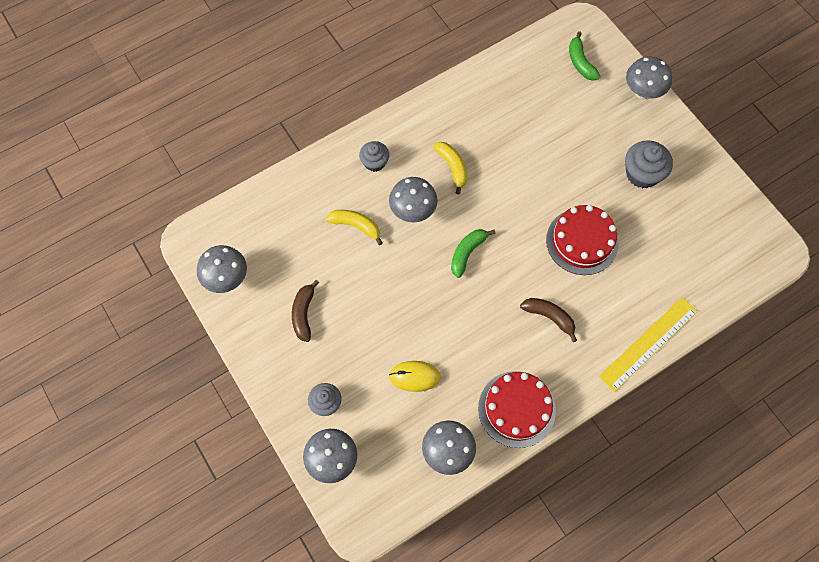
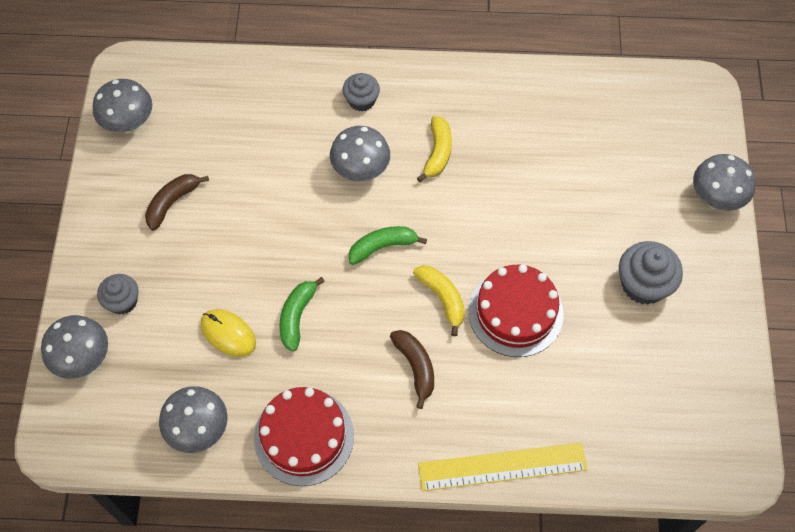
camera: 35 degrees right, 5 degrees down
yellow banana [326,210,383,245] -> yellow banana moved to [413,265,465,336]
green banana [569,31,601,81] -> green banana moved to [280,277,325,351]

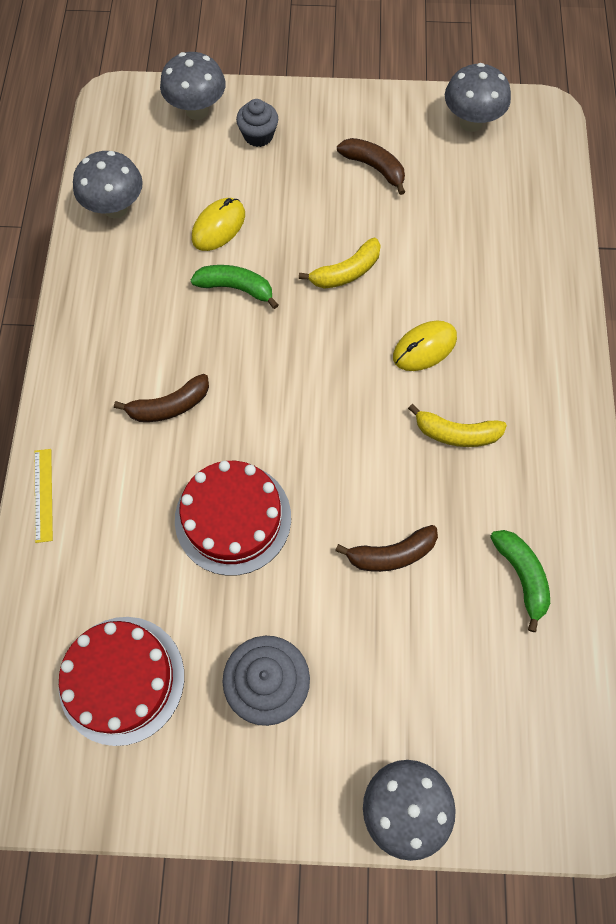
camera: 90 degrees right, 5 degrees up
red cake [254,387,354,486] -> red cake moved to [59,617,184,746]
grey mushroom [330,126,390,181] -> yellow mouse [393,321,457,371]
grey cupcake [342,73,380,112] -> none
green banana [349,226,427,265] -> green banana moved to [490,530,550,632]
yellow banana [413,265,465,336] -> yellow banana moved to [299,238,381,289]
yellow ruler [418,442,587,491] -> yellow ruler [35,449,53,543], size x0.52
none -> brown banana [335,525,438,572]

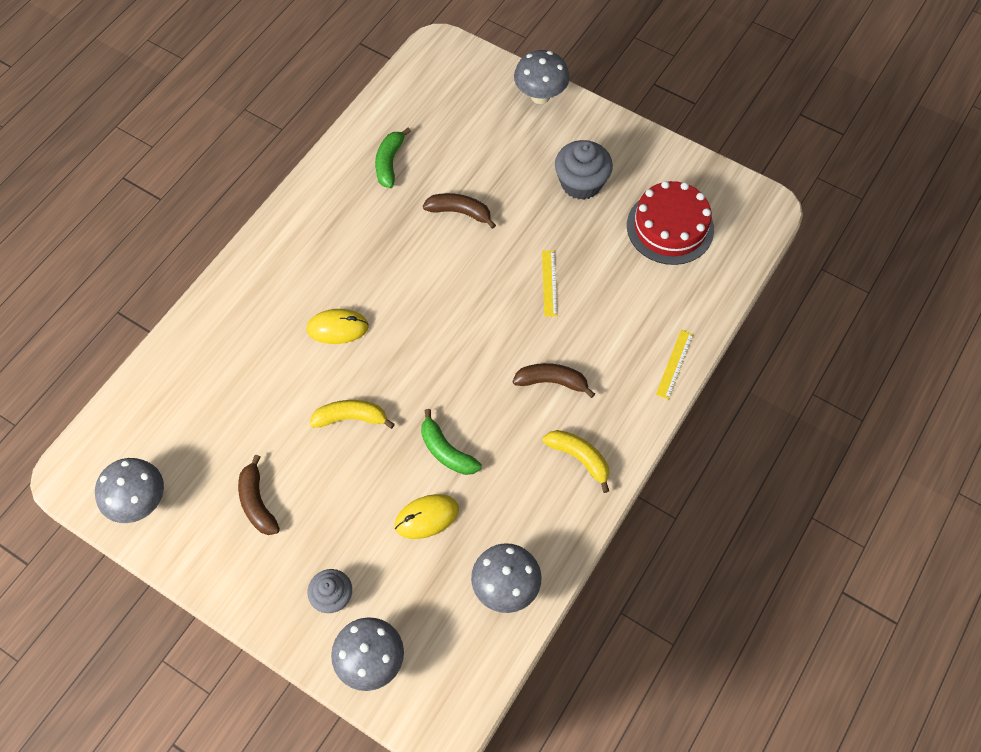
camera: 150 degrees left, 5 degrees down
red cake [175,461,291,576] -> yellow ruler [542,251,558,317]
yellow banana [408,404,507,447] -> yellow banana moved to [543,430,609,493]

